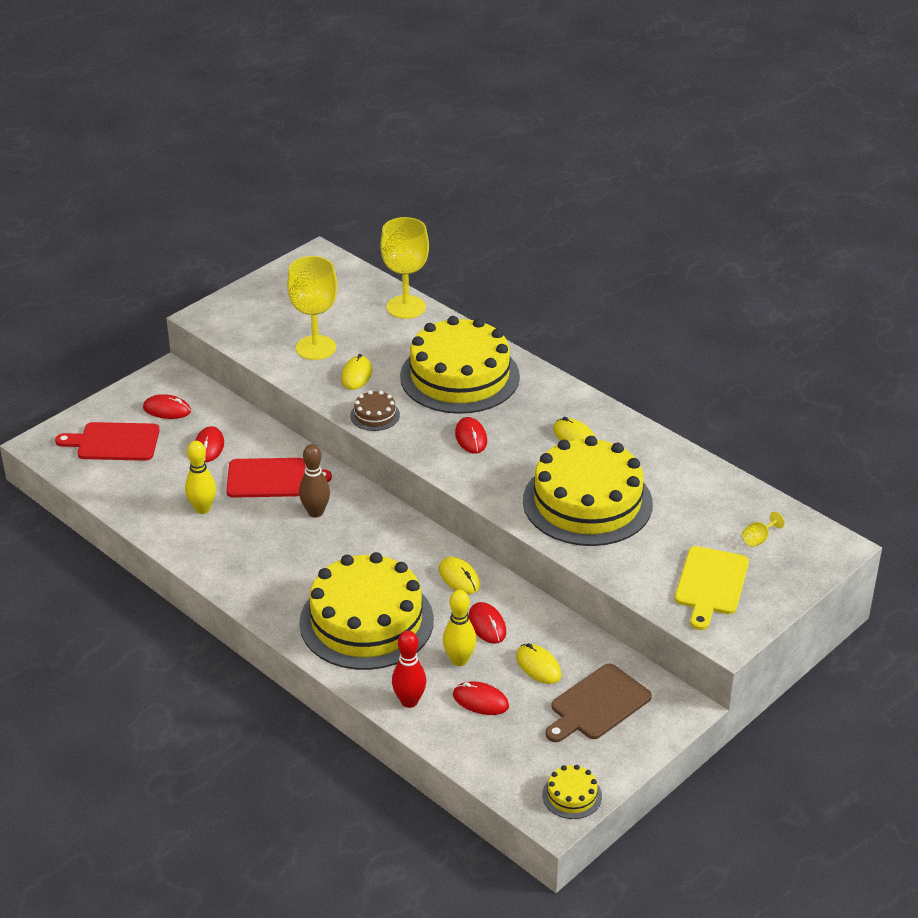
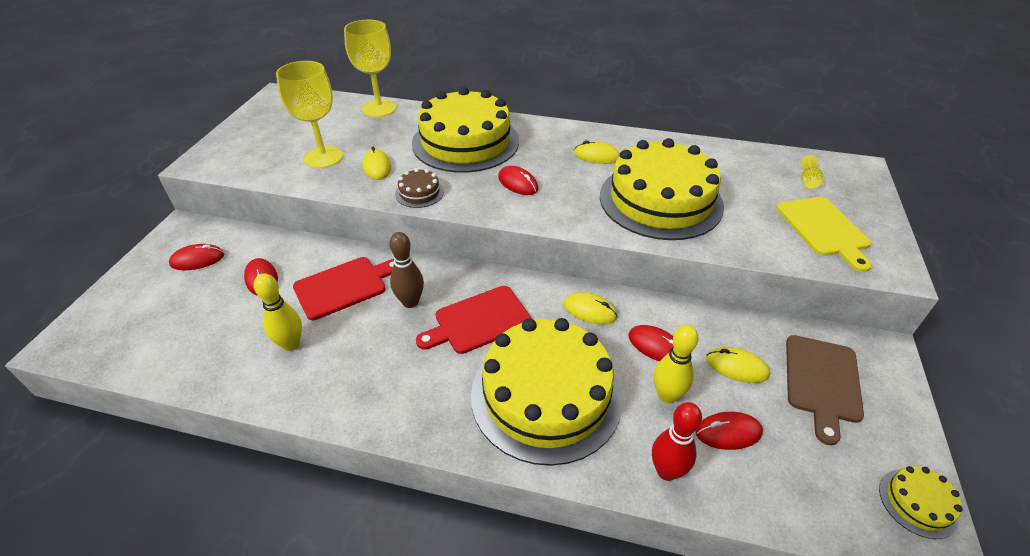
camera: 30 degrees left, 5 degrees up
red cutting board [55,422,160,461] -> red cutting board moved to [416,286,532,354]

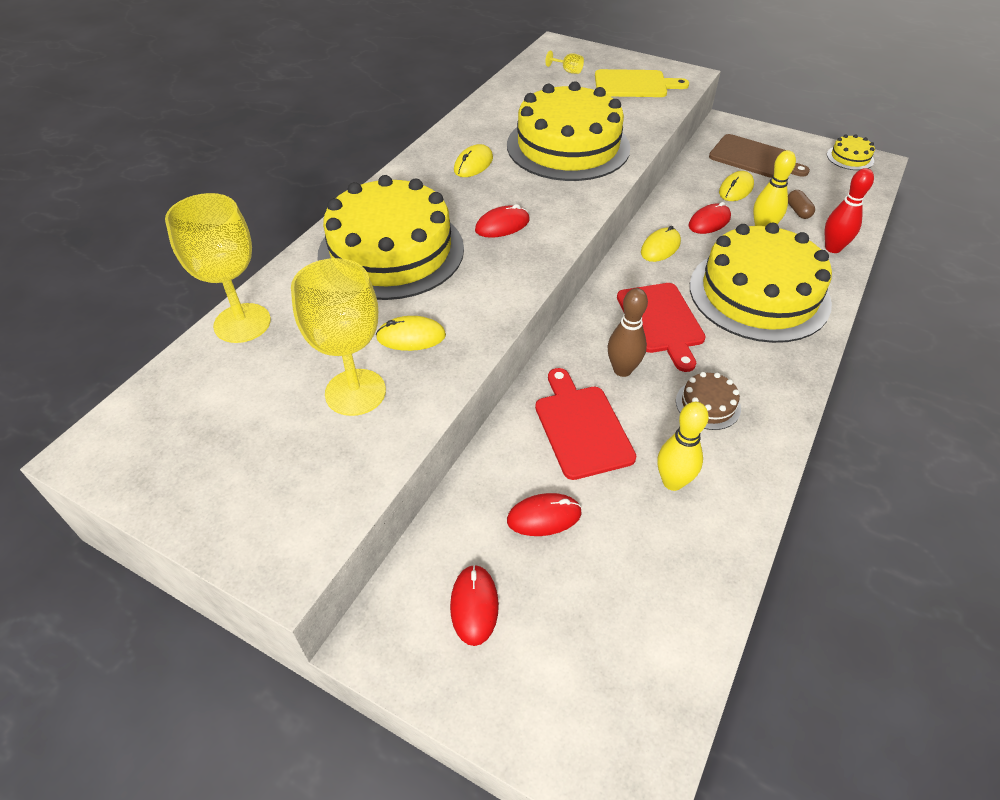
camera: 75 degrees left, 5 degrees up
brown cake [395,168,444,208] -> brown cake moved to [676,372,741,430]
red mouse [696,412,763,450] -> brown capsule [788,190,815,219]

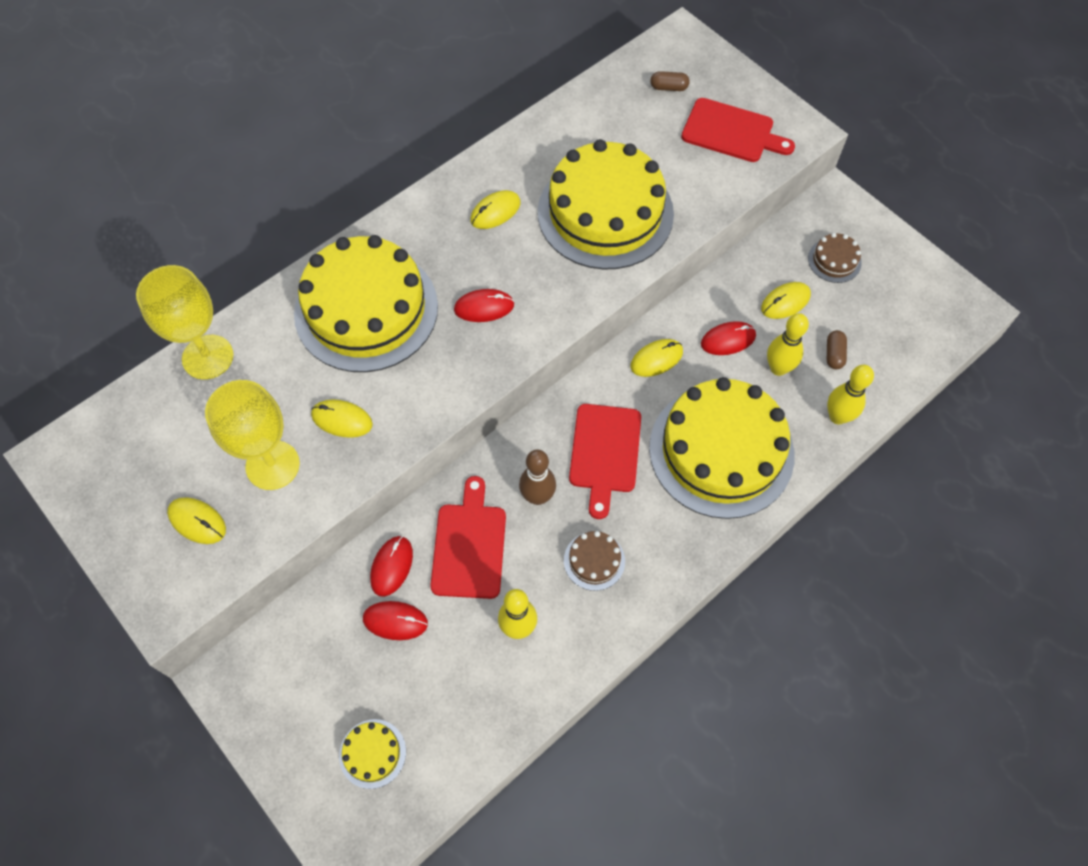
camera: 20 degrees right, 15 degrees up
red mouse [450,565,499,646] -> red mouse moved to [370,536,413,597]
yellow goblet [545,51,584,74] -> brown capsule [650,71,690,91]
yellow cutting board [595,69,689,97] -> red cutting board [681,98,795,162]
brown cutting board [709,134,810,178] -> brown cake [808,233,862,283]
red bowling pin [825,168,874,253] -> yellow bowling pin [827,365,874,424]
yellow cake [827,134,875,170] -> yellow cake moved to [339,719,406,789]
none -> yellow mouse [167,497,226,544]

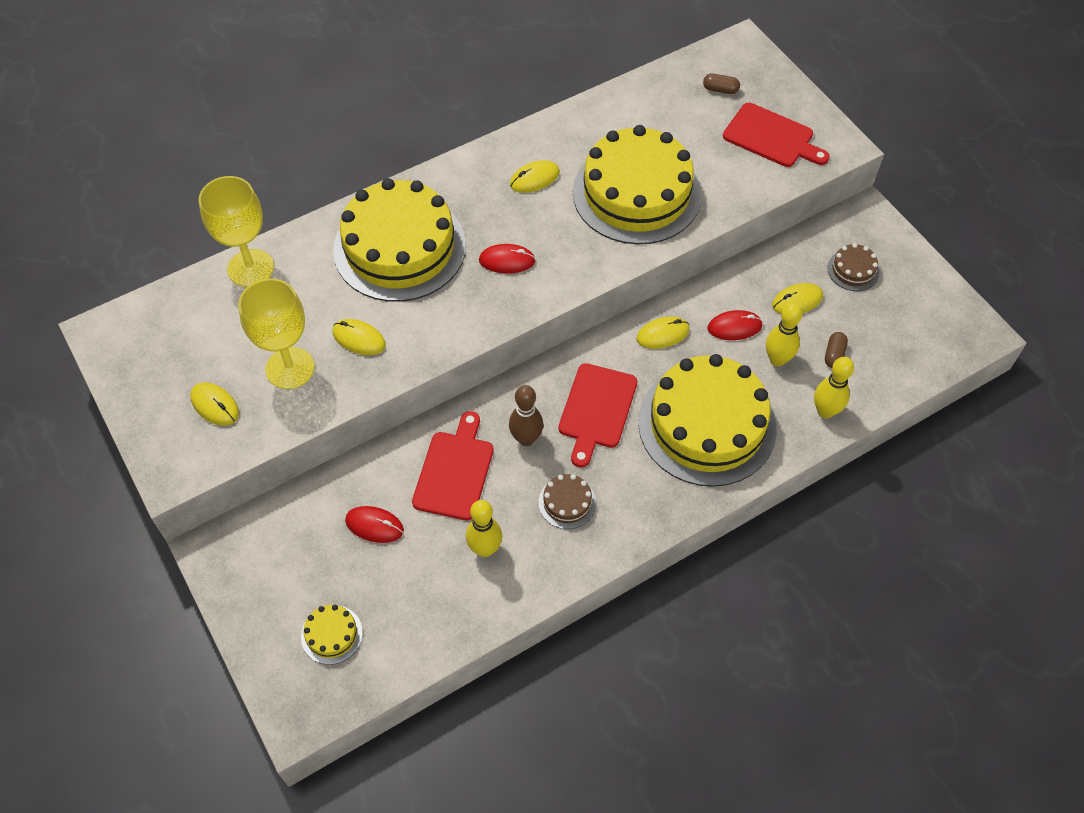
camera: 10 degrees right, 5 degrees down
red mouse [370,536,413,597] -> none

